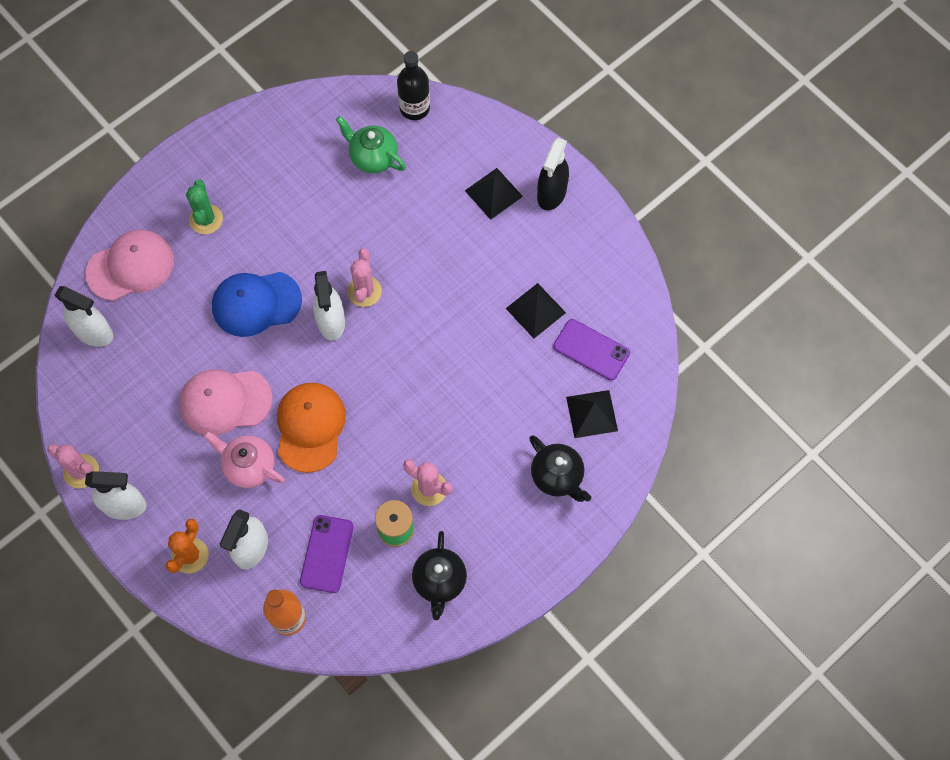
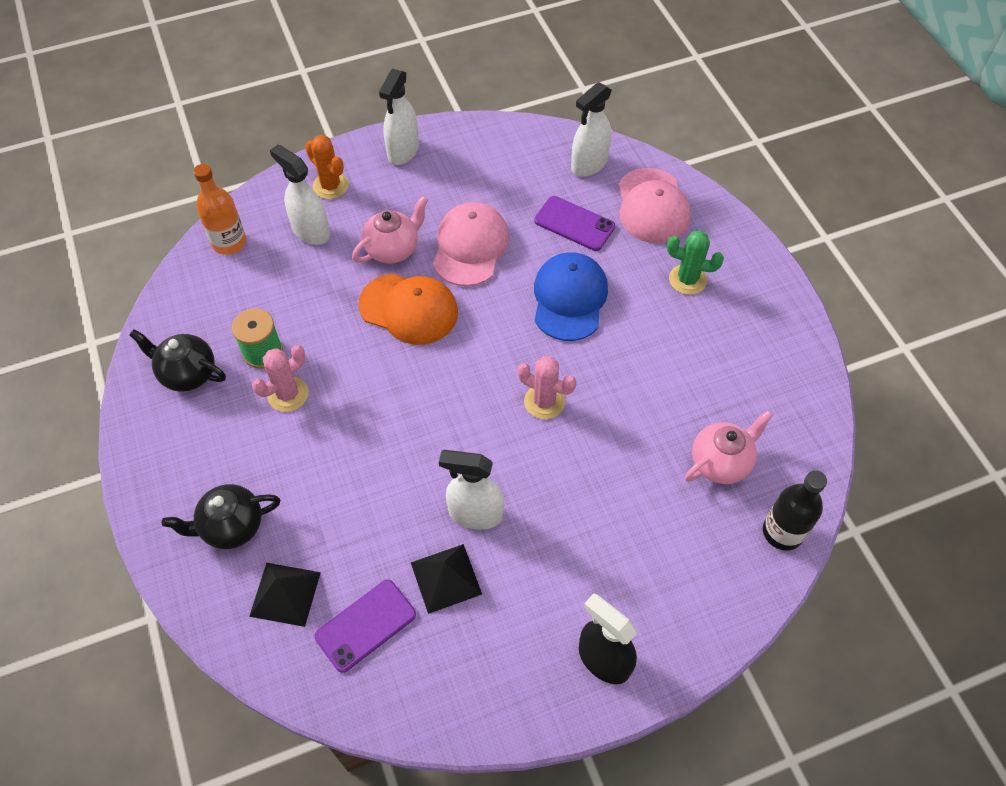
camera: 110 degrees right, 10 degrees down
pink cactus [47,444,99,489] -> none
purple phone [300,515,354,593] -> purple phone moved to [534,196,615,251]
white spray bottle [313,271,345,340] -> white spray bottle moved to [439,450,504,530]
green teapot [336,116,406,173] -> pink teapot [685,410,773,484]
black pyramid [465,168,523,220] -> none

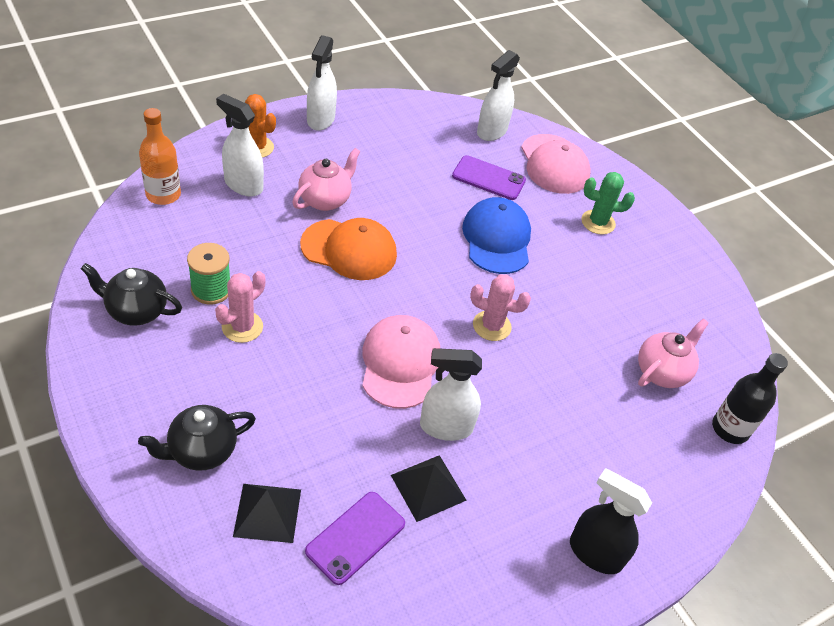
camera: 15 degrees left, 10 degrees down
pink cap [433,202,509,286] -> pink cap moved to [362,315,440,409]

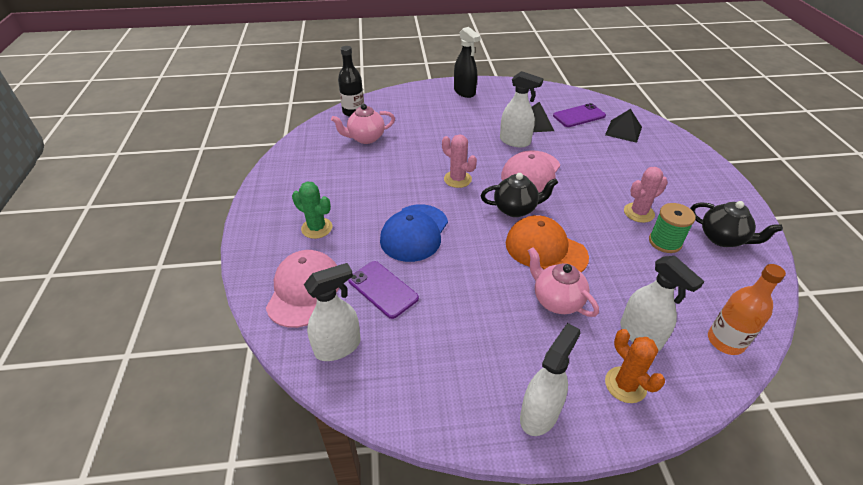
camera: 150 degrees left, 5 degrees down
black teapot [138,405,256,471] -> black teapot moved to [480,173,558,217]
pink teapot [292,148,360,211] -> pink teapot turned 75 degrees clockwise [528,247,599,317]

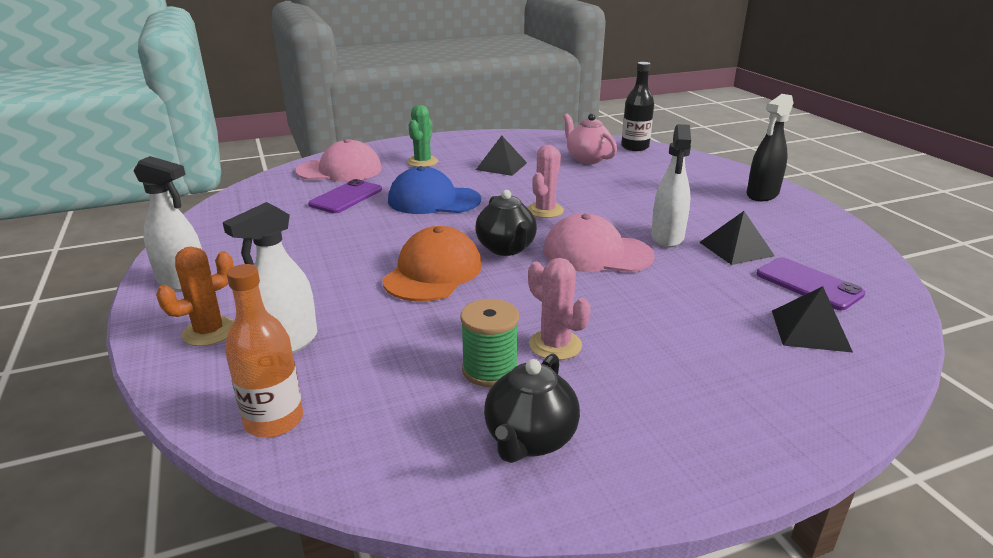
camera: 75 degrees right, 15 degrees down
white spray bottle [304,263,361,361] -> none
pink teapot [528,247,599,317] -> none
none -> black pyramid [476,136,527,176]

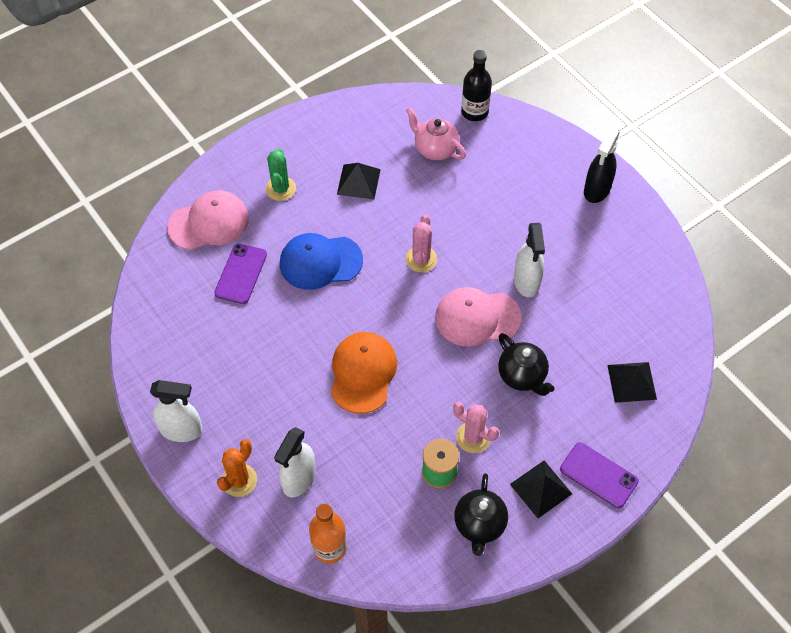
camera: 15 degrees left, 30 degrees up
black teapot [475,190,537,256] -> black teapot moved to [498,333,555,396]
black pyramid [699,211,775,265] -> black pyramid moved to [510,460,572,518]
purple phone [756,257,865,310] -> purple phone moved to [560,442,639,508]

